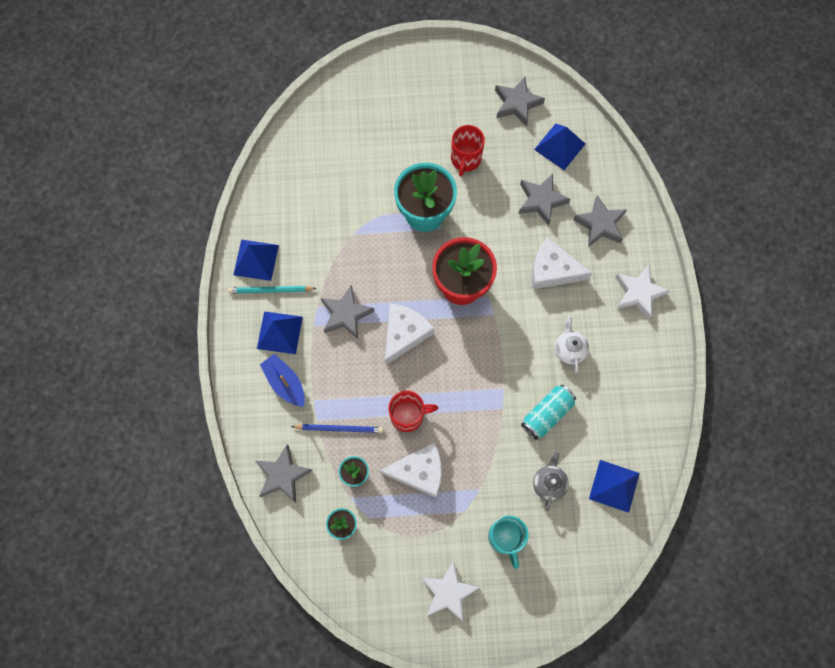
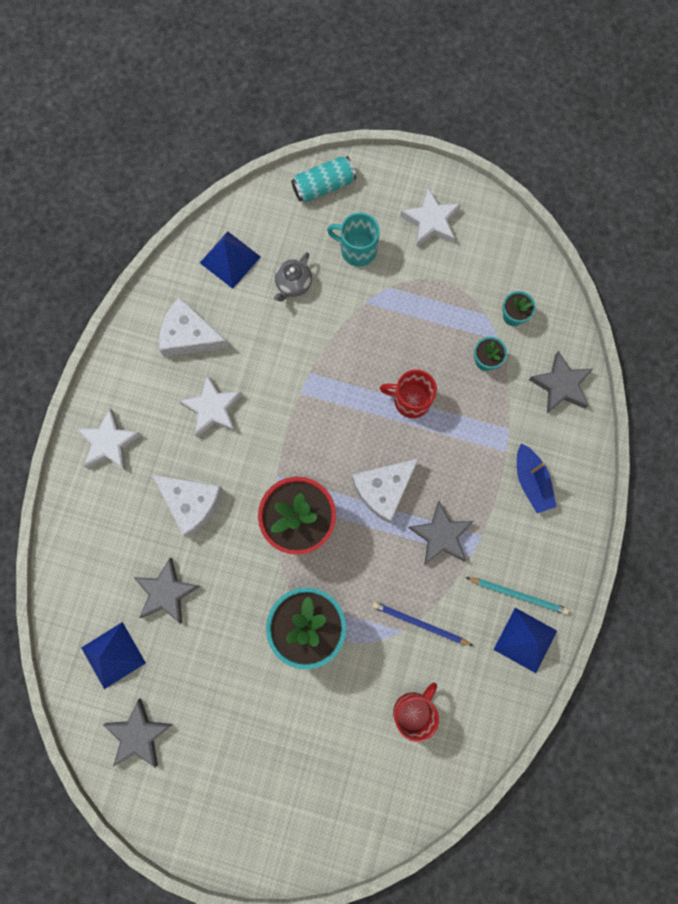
camera: 160 degrees left, 5 degrees up
blue pyramid [257,311,303,354] -> none
blue pencil [291,424,383,433] -> blue pencil moved to [372,601,473,646]
white cheese [380,442,442,498] -> white cheese moved to [159,297,229,357]
red mug [451,125,485,177] -> red mug moved to [393,683,439,742]
turquoise mug [488,515,529,569] -> turquoise mug turned 75 degrees counterclockwise [327,213,380,266]
turquoise can [521,385,576,440] -> turquoise can moved to [291,156,356,202]
white teapot [555,316,589,373] -> white star [179,375,243,437]
grey star [573,195,627,247] -> none

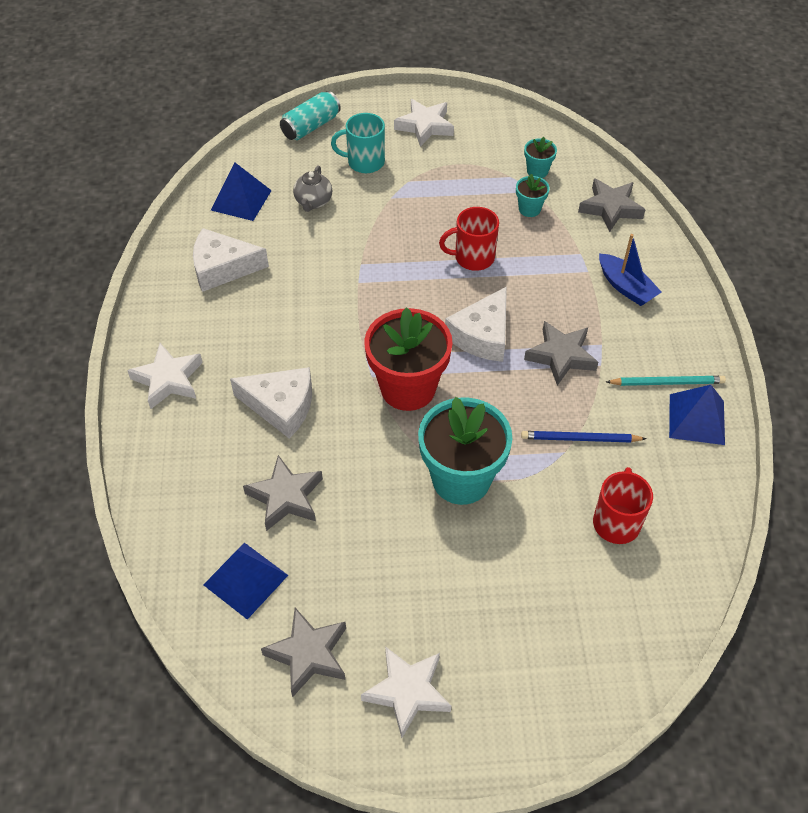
camera: 20 degrees left, 25 degrees down
white star [179,375,243,437] -> white star moved to [361,646,451,738]

